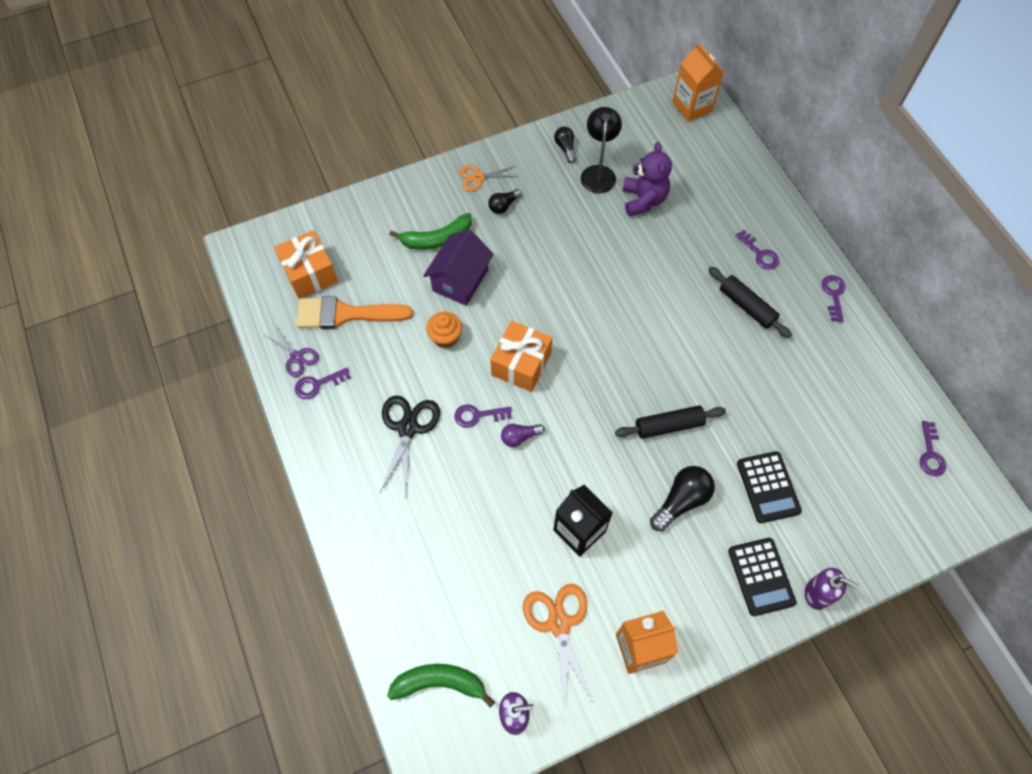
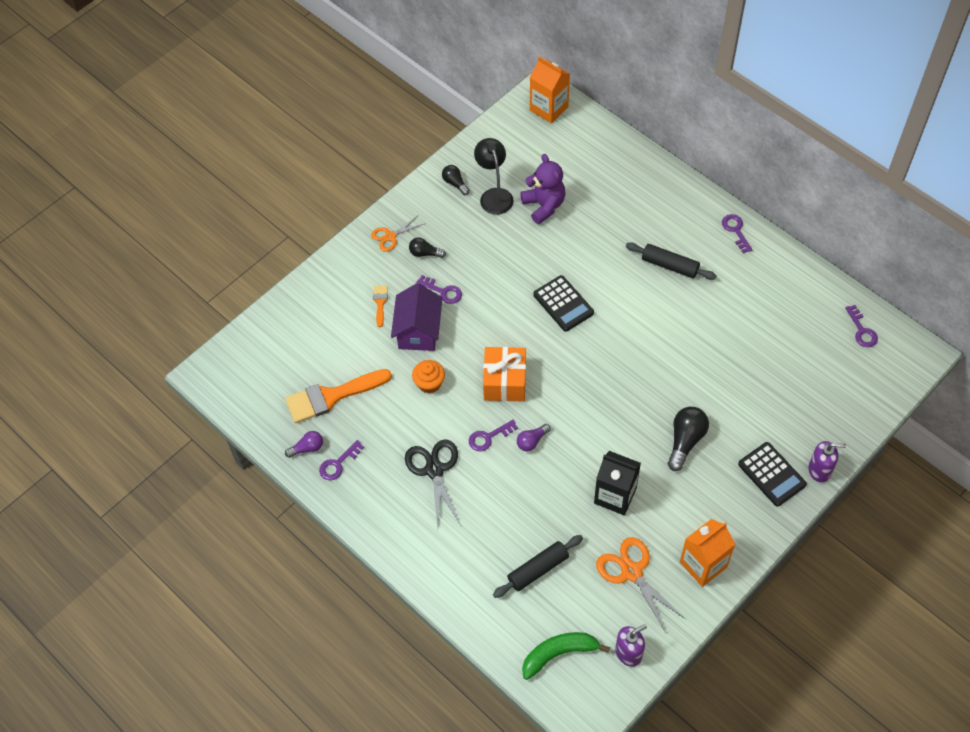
camera: 20 degrees left, 5 degrees down
purple scissors [265,326,319,377] -> purple light bulb [285,431,323,458]
orange gift [274,230,338,299] -> none
green banana [389,213,472,250] -> orange brush [373,286,388,327]
black light bulb [488,189,522,214] -> black light bulb turned 75 degrees clockwise [409,238,446,258]
black rolling pin [615,405,726,439] -> black rolling pin moved to [493,535,583,598]
purple key [735,230,779,270] -> purple key moved to [416,275,462,304]
black calculator [737,451,802,523] -> black calculator moved to [533,275,594,332]

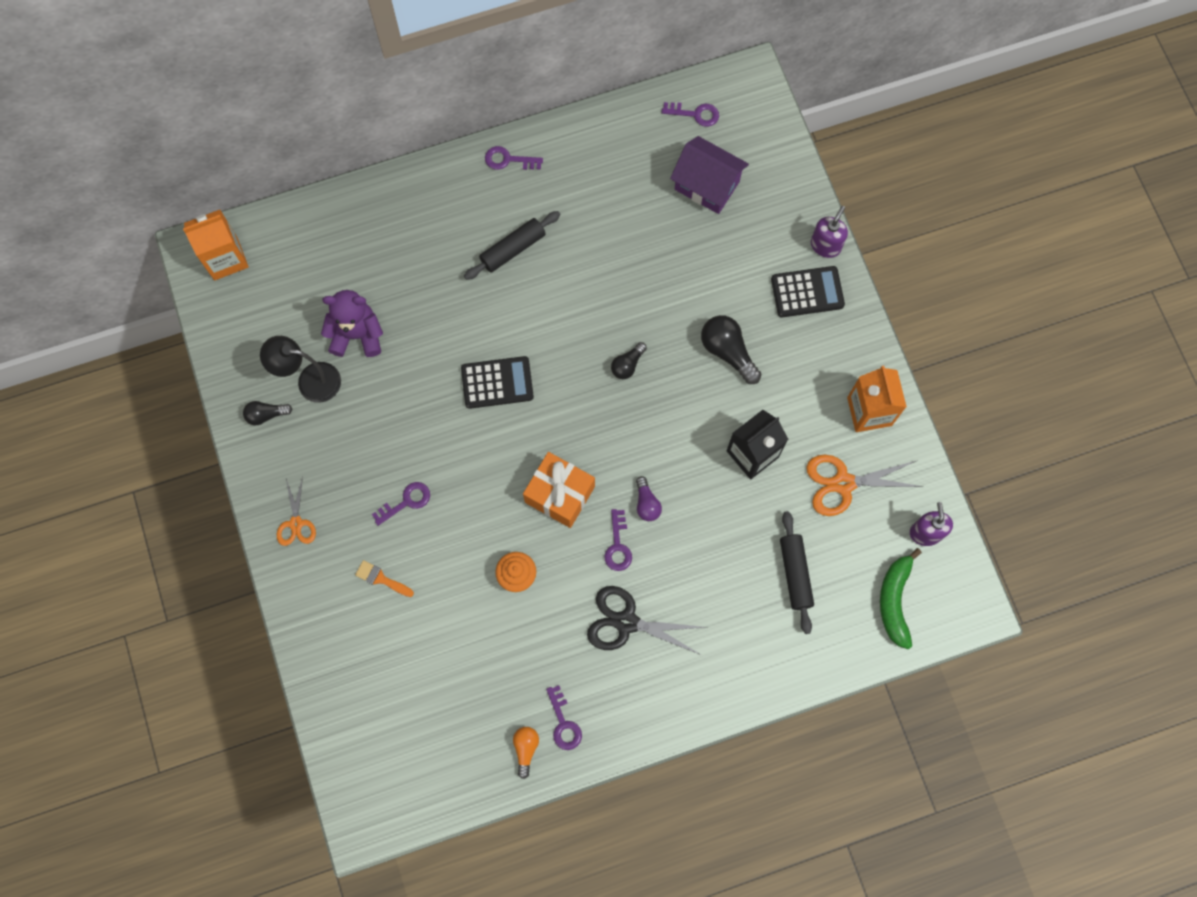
camera: 65 degrees left, 15 degrees up
orange brush [285,369,392,423] -> none
purple light bulb [285,431,323,458] -> orange light bulb [513,727,539,779]
purple house [391,283,443,351] -> purple house moved to [670,136,749,214]
black light bulb [409,238,446,258] -> black light bulb moved to [611,342,647,379]

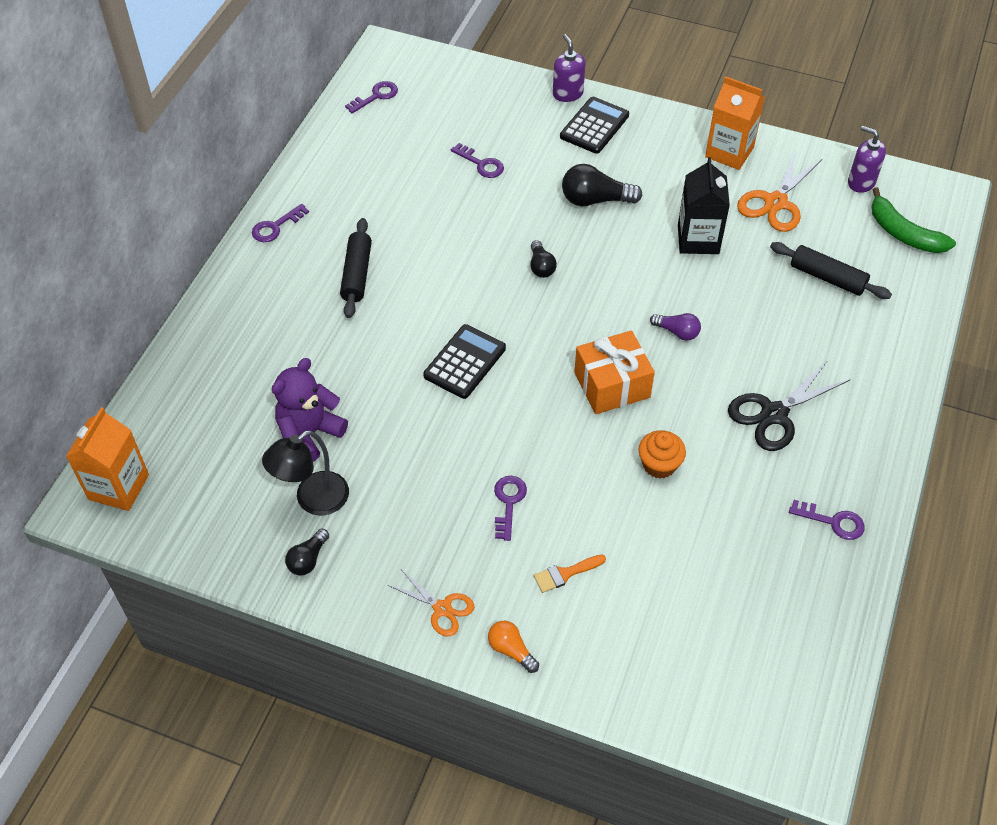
camera: 50 degrees left, 20 degrees down
orange light bulb [513,727,539,779] -> orange light bulb moved to [488,621,539,673]
purple key [604,509,632,571] -> purple key moved to [451,143,504,178]
purple house [670,136,749,214] -> none

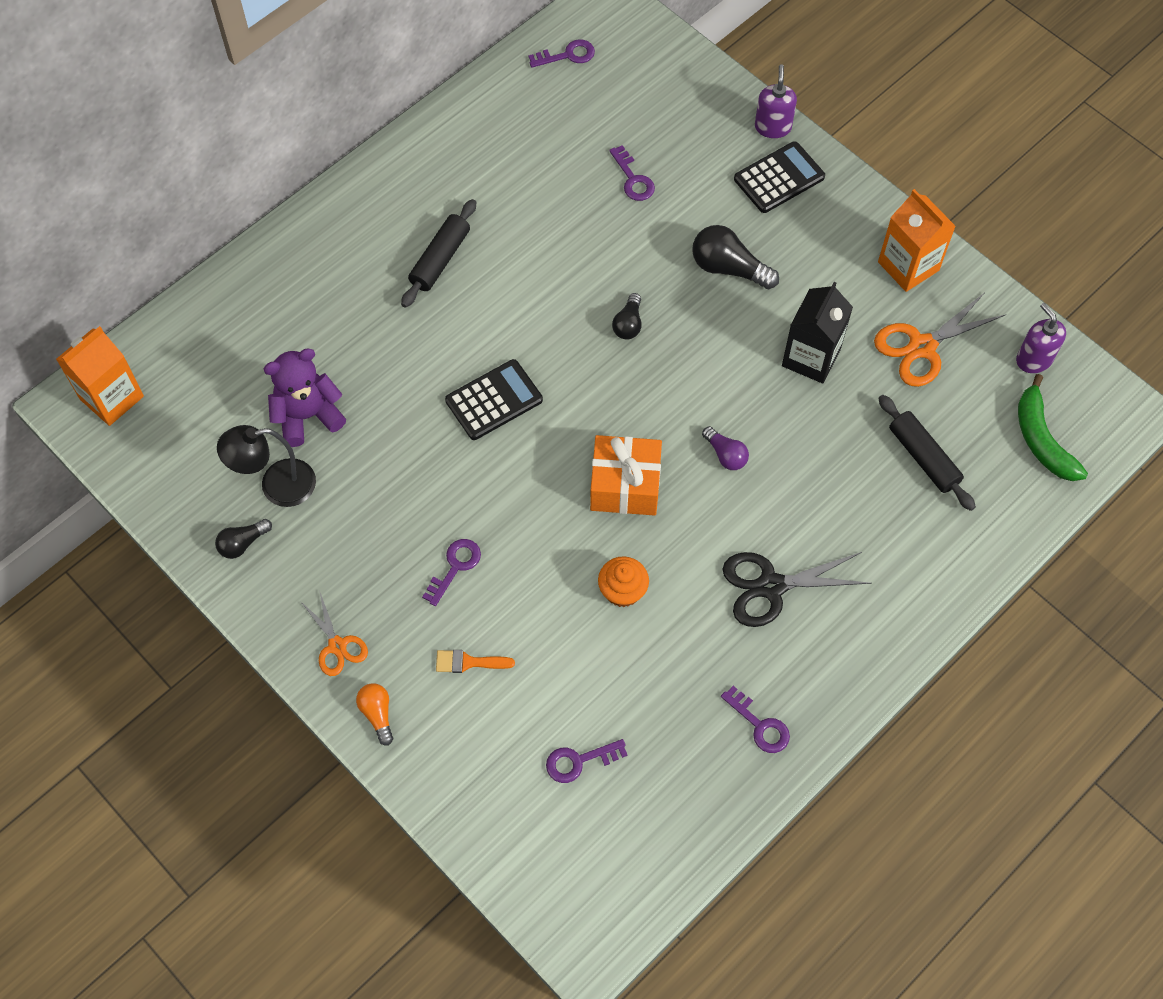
camera: 25 degrees right, 10 degrees up
purple key [252,204,309,242] -> purple key moved to [546,739,627,783]

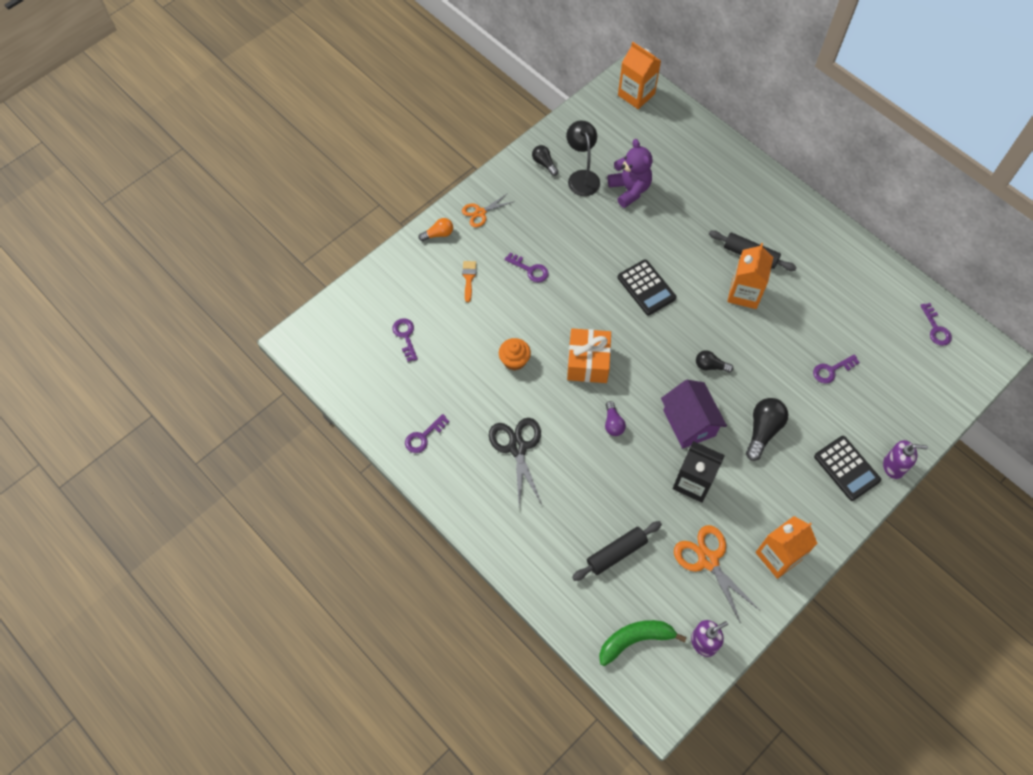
camera: 90 degrees right, 0 degrees up
purple light bulb [702,426,749,470] -> purple light bulb turned 60 degrees counterclockwise [605,401,626,436]
none -> purple house [661,380,727,448]
none -> orange carton [727,243,773,309]

